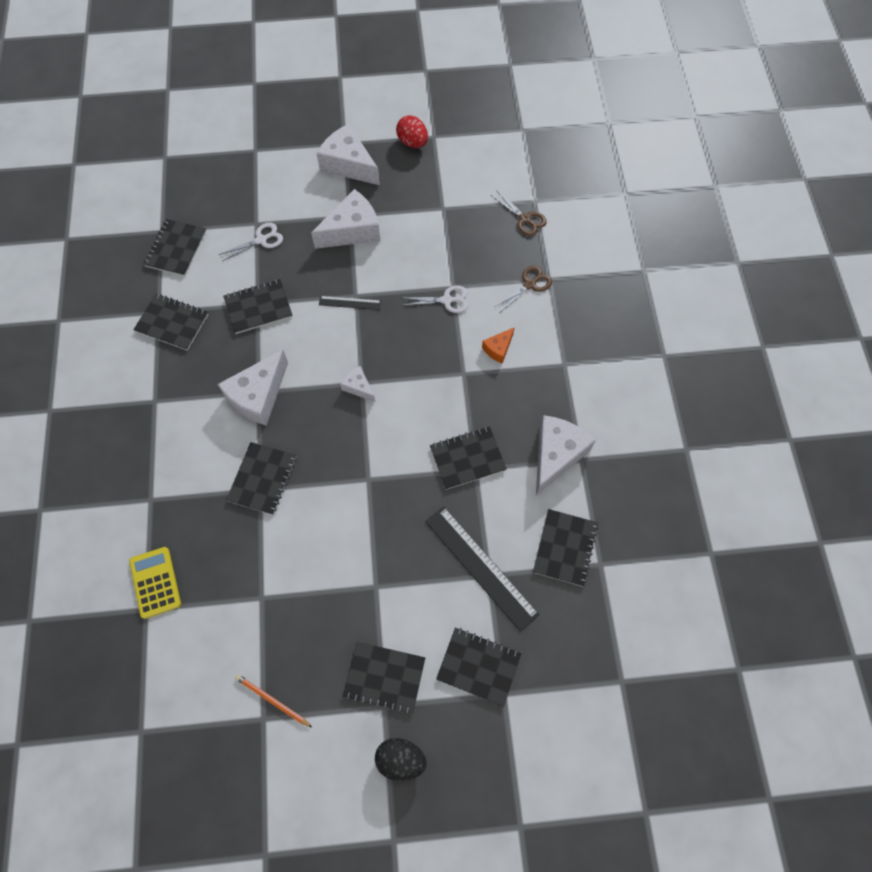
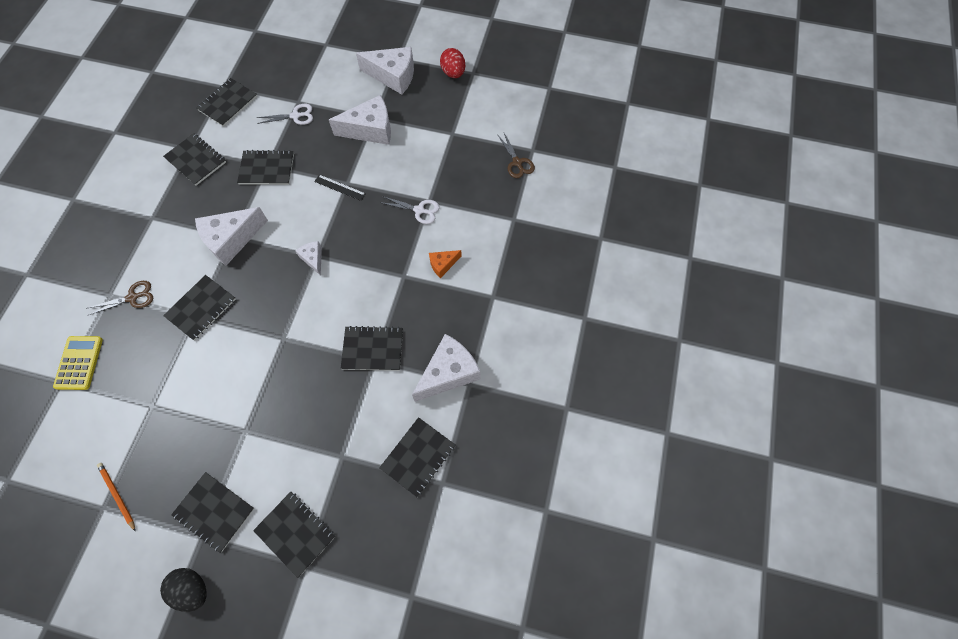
camera: 20 degrees right, 0 degrees up
white cheese [316,124,380,185] -> white cheese turned 135 degrees clockwise [356,47,414,94]
black ruler [425,506,539,632] -> none
brown scissors [494,266,552,313] -> brown scissors moved to [88,281,153,315]

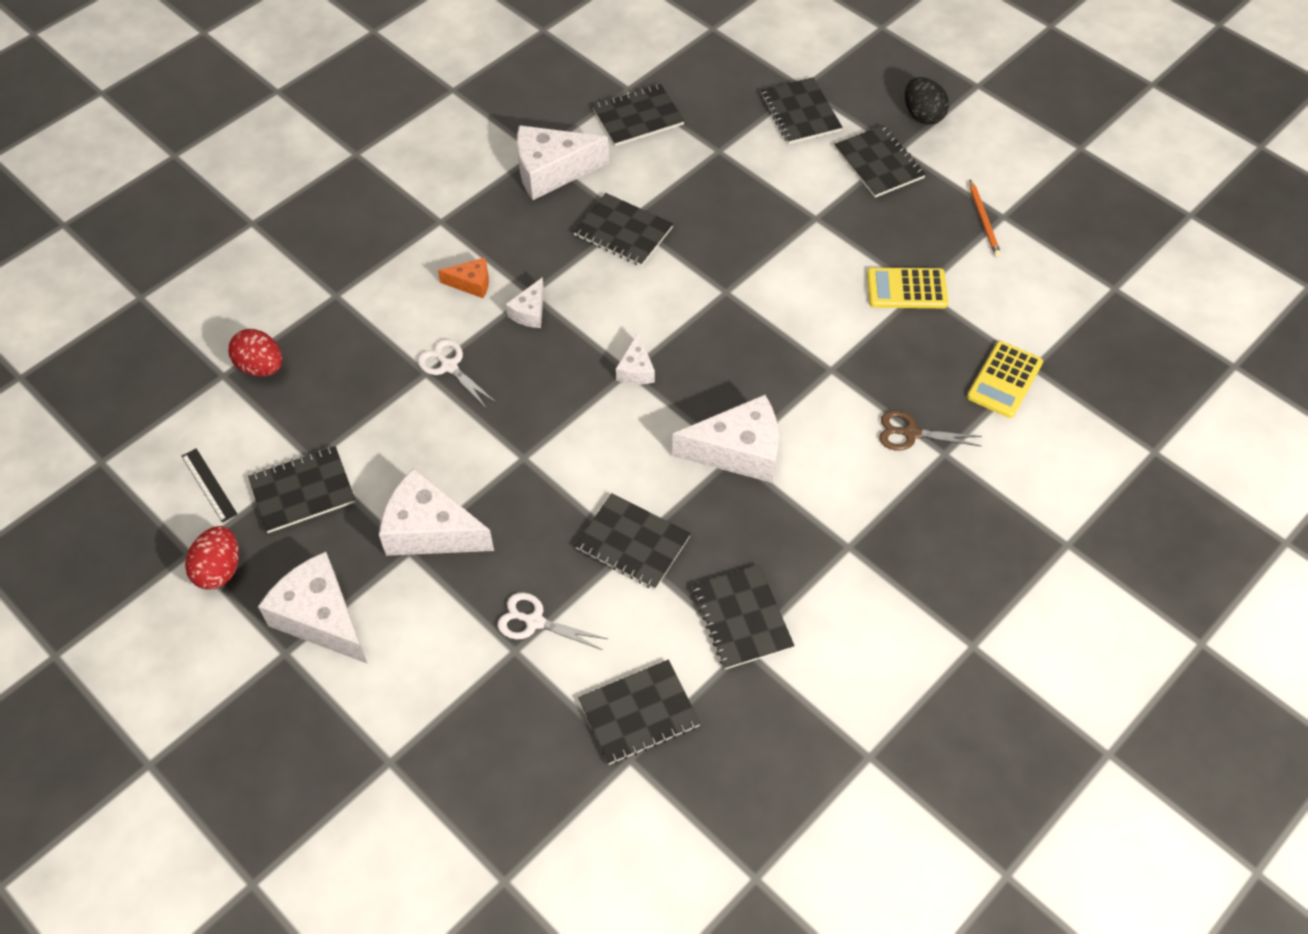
camera: 150 degrees left, 10 degrees down
black notebook [163,275,236,341] -> black notebook moved to [248,446,355,533]
black ruler [314,175,366,201] -> black ruler moved to [181,448,238,523]
brown scissors [497,133,535,178] -> red egg [228,329,282,377]
none -> white cheese [506,277,544,328]
none -> yellow calculator [867,267,948,308]

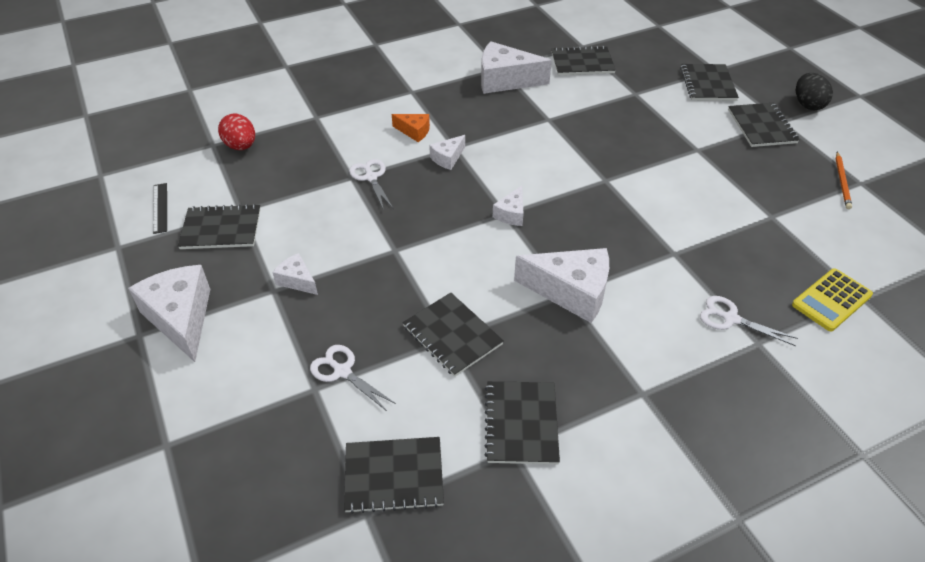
camera: 20 degrees right, 10 degrees down
red egg [185,526,239,590] -> none
white cheese [379,468,494,556] -> white cheese [272,253,318,295], size x0.51
black notebook [573,193,673,266] -> none
yellow calculator [867,267,948,308] -> none
brown scissors [879,410,982,451] -> white scissors [700,296,798,346]

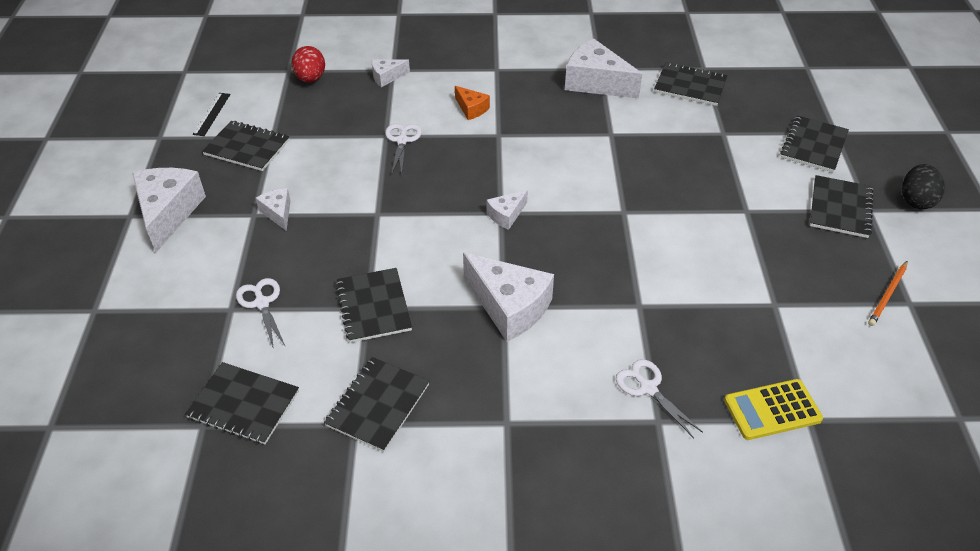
camera: 25 degrees right, 0 degrees up
white cheese [429,135,465,170] -> white cheese moved to [372,59,410,87]

